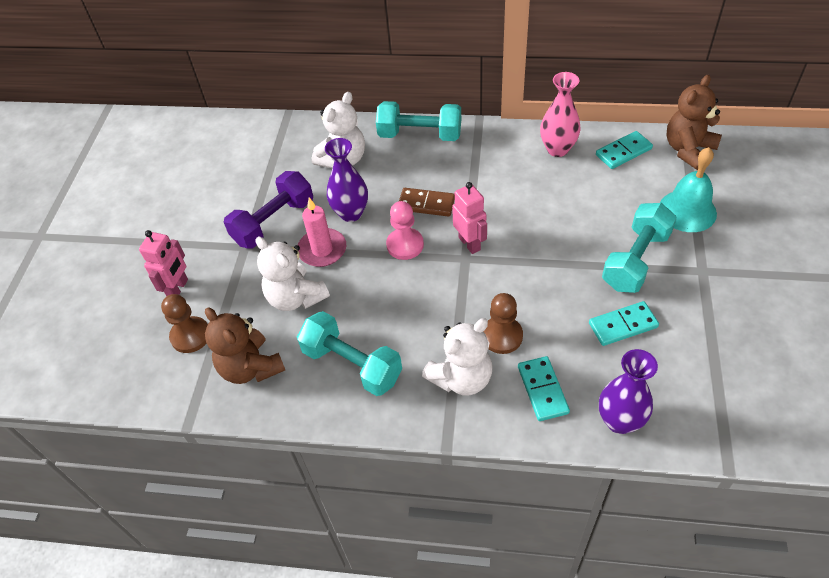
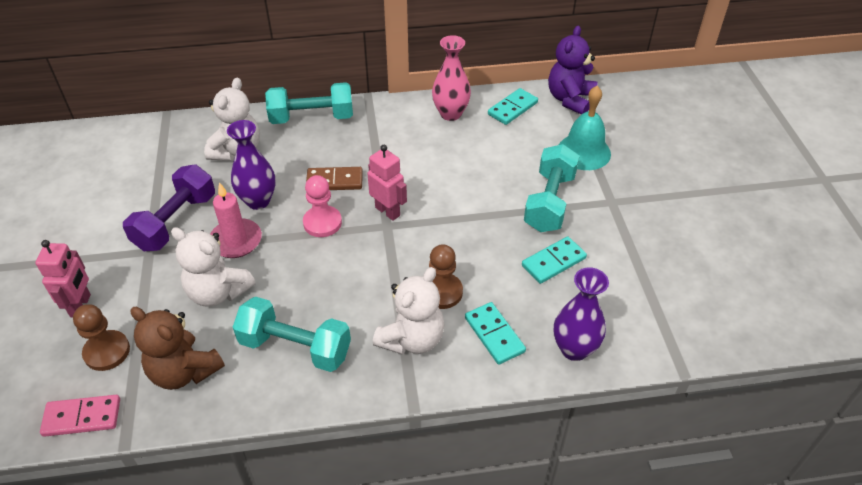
camera: 20 degrees left, 5 degrees down
brown teddy bear [666,75,722,170] -> purple teddy bear [548,26,598,115]
none -> pink domino [40,395,120,437]

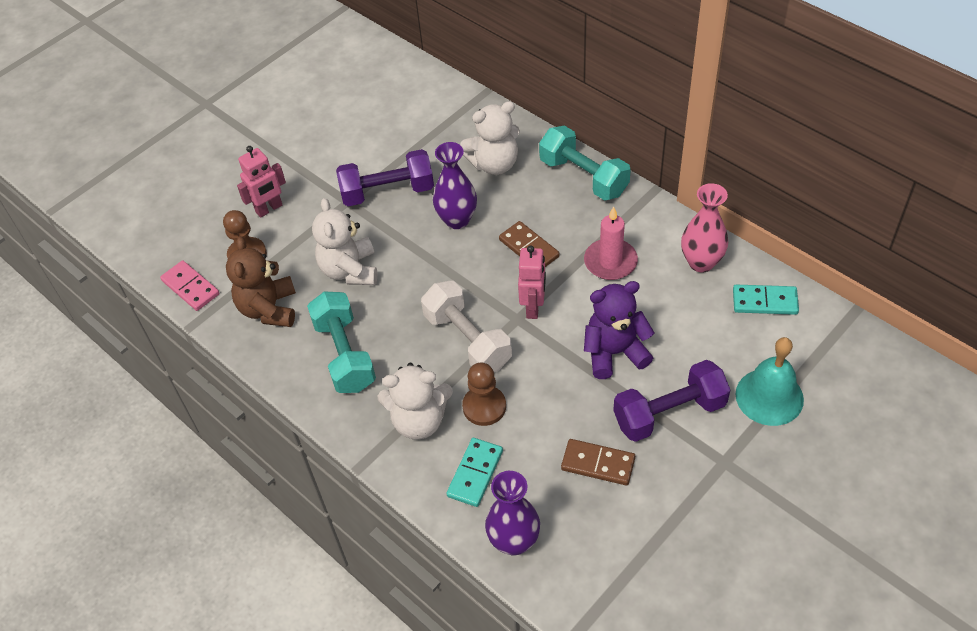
camera: 55 degrees right, 5 degrees up
pink candle [210,182,262,258] -> pink candle moved to [584,206,638,280]
pink pawn [303,175,342,237] -> none
turquoise domino [522,236,587,284] -> brown domino [561,439,635,485]
turquoise dumbbell [524,144,579,232] -> purple dumbbell [613,360,730,442]
purple teddy bear [548,26,598,115] -> purple teddy bear moved to [584,281,654,379]
none -> white dumbbell [421,281,512,372]

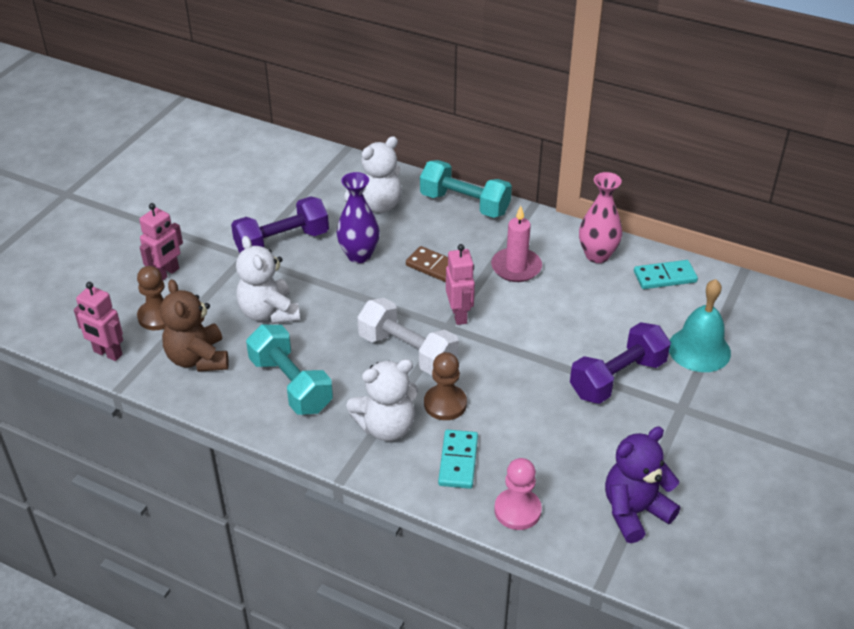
camera: 20 degrees left, 10 degrees down
pink domino [160,260,219,311] -> pink robot [74,282,123,361]
purple vase [485,471,540,555] -> pink pawn [494,458,542,530]
brown domino [561,439,635,485] -> none
purple teddy bear [584,281,654,379] -> purple teddy bear moved to [605,426,680,543]

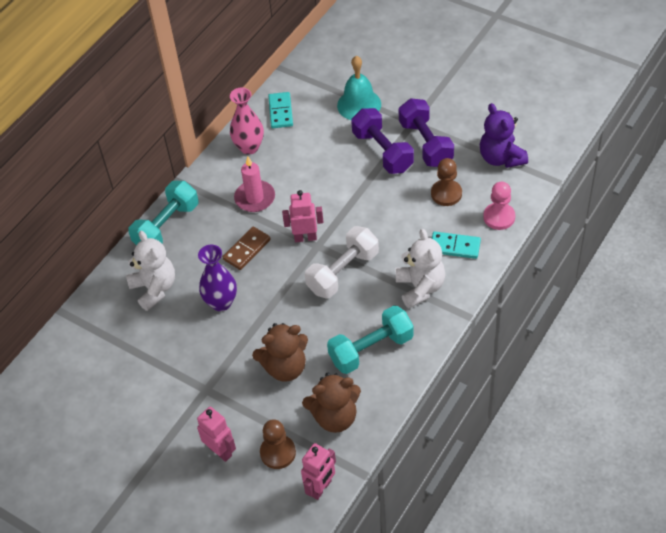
camera: 80 degrees left, 10 degrees up
purple dumbbell [231,196,329,253] -> purple dumbbell moved to [399,98,454,167]
white teddy bear [236,236,300,324] -> brown teddy bear [252,323,308,382]
brown pawn [424,352,467,420] -> brown pawn moved to [431,158,462,206]

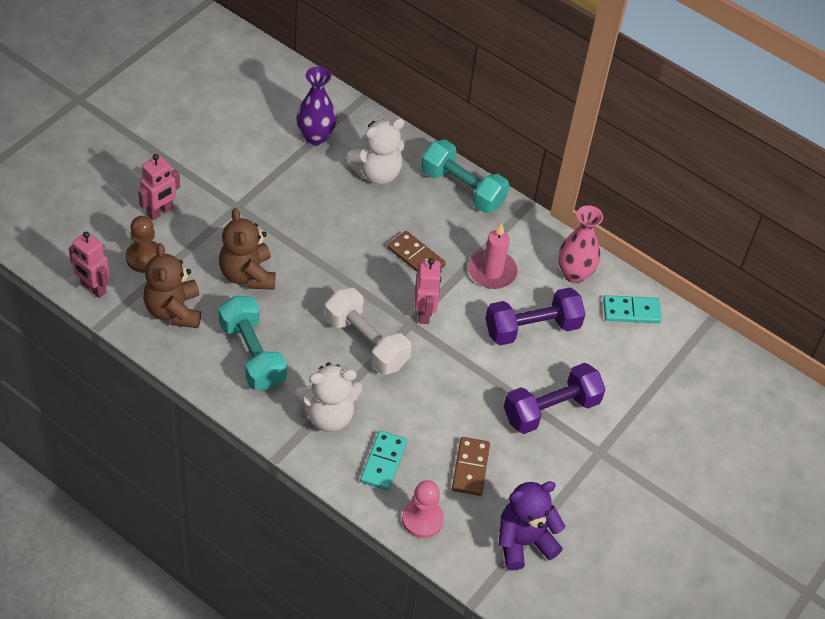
camera: 85 degrees right, 0 degrees up
purple vase [198,245,237,312] -> purple vase moved to [297,67,337,146]
turquoise bell [337,56,381,120] -> none
purple dumbbell [399,98,454,167] -> purple dumbbell moved to [486,287,585,345]
brown pawn [431,158,462,206] -> brown domino [452,437,490,496]

